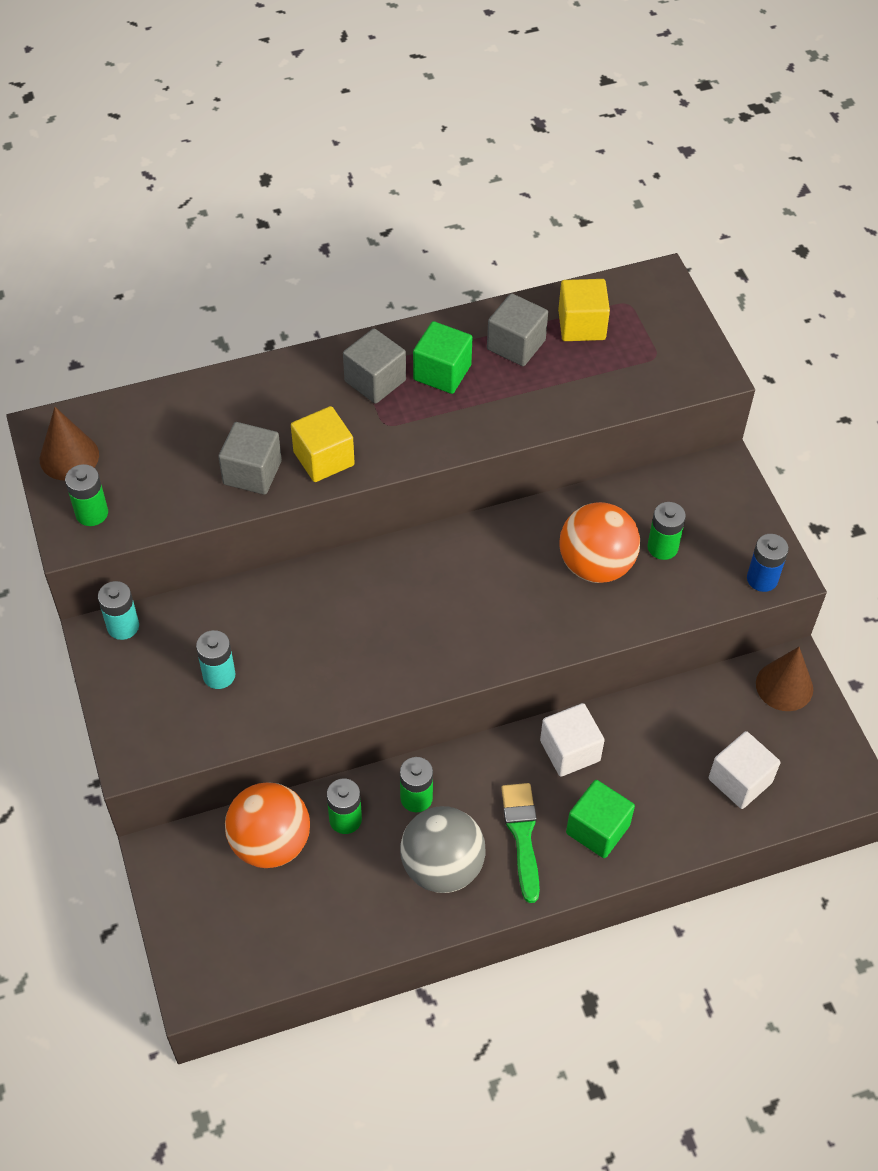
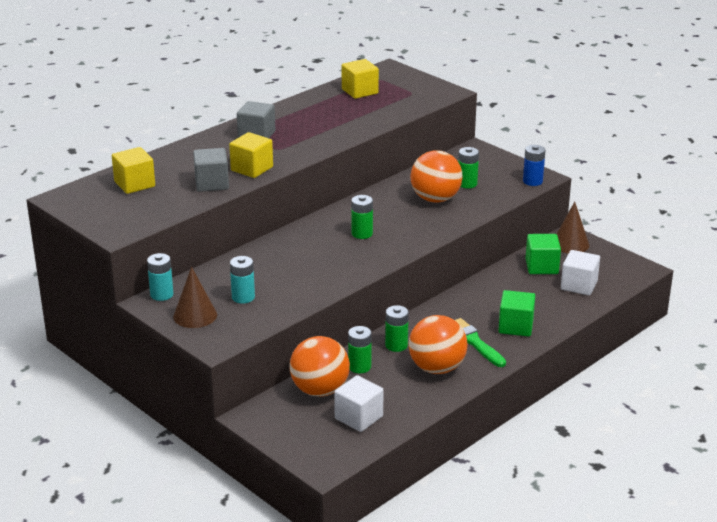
camera: 25 degrees left, 25 degrees down
brown cone [40,407,99,481] -> brown cone moved to [173,267,217,328]
green battery [65,464,108,526] -> green battery moved to [351,195,373,239]
grey ball [400,806,486,893] -> orange ball [408,315,468,374]
green cube [413,321,472,394] -> green cube moved to [526,234,561,274]
grey cube [487,293,548,366] -> none
white cube [540,703,604,777] -> white cube moved to [334,375,384,432]
none -> yellow cube [112,147,155,194]

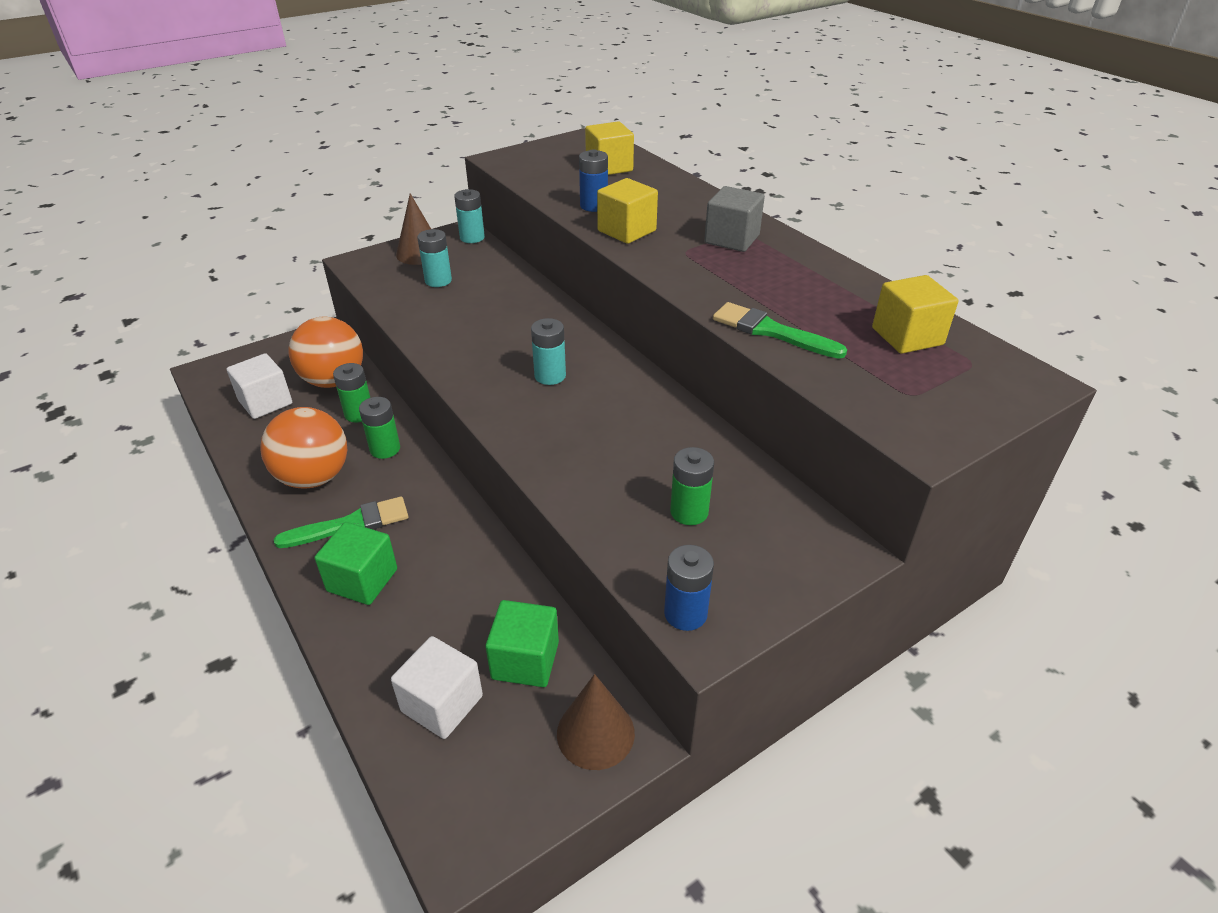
camera: 100 degrees right, 10 degrees up
grey cube [193,148,229,192] -> blue battery [579,149,608,212]
green battery [351,195,373,239] -> turquoise battery [531,318,566,385]
orange ball [410,150,463,203] -> none
none -> green brush [713,302,847,359]

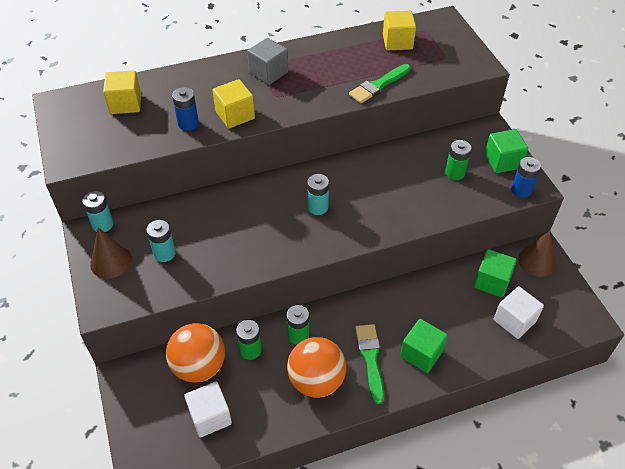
camera: 75 degrees left, 10 degrees up
none -> green cube [485,129,528,173]

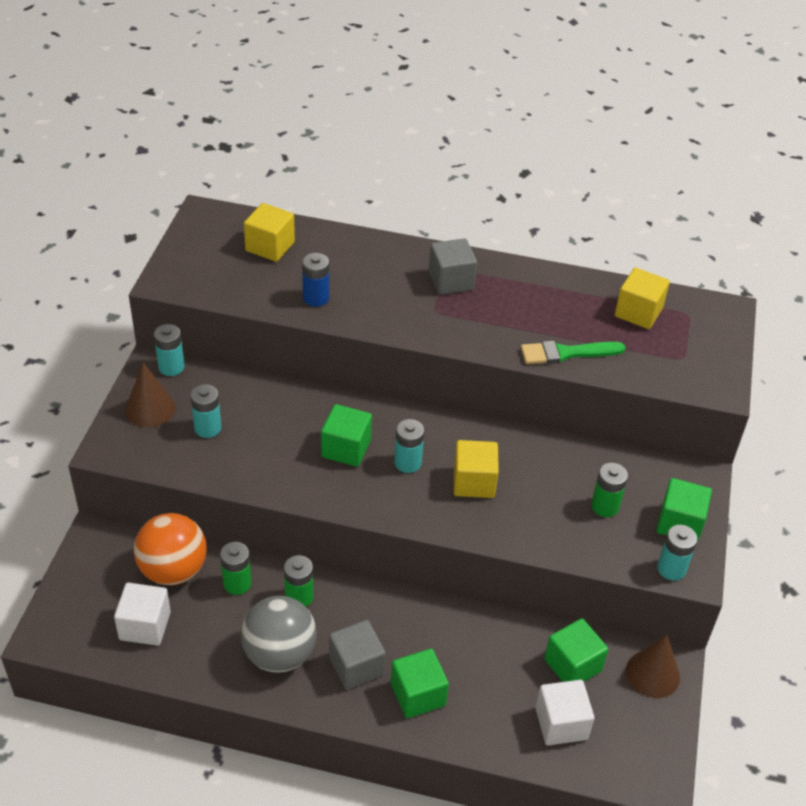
camera: 30 degrees right, 5 degrees down
yellow cube [212,79,255,128] -> yellow cube moved to [454,440,499,498]
orange ball [287,337,346,398] -> grey ball [241,596,317,673]
green brush [355,324,384,404] -> grey cube [329,620,386,690]
blue battery [511,157,541,198] -> turquoise battery [657,525,698,581]
none -> green cube [321,404,372,467]

